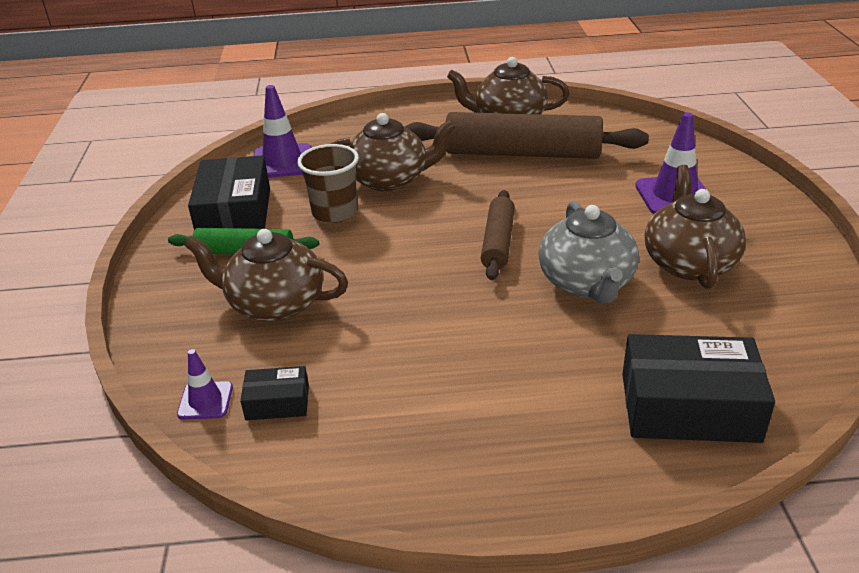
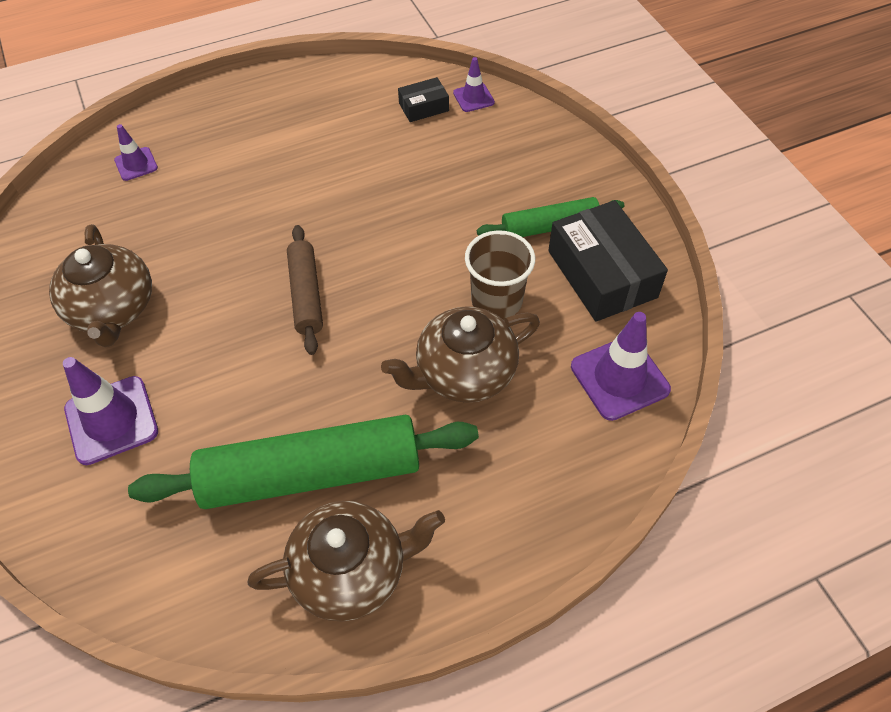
camera: 160 degrees right, 20 degrees up
brown teapot [184,229,348,322] -> none
brown rolling pin [404,112,649,159] -> green rolling pin [128,414,479,509]
grey teapot [538,201,639,304] -> none
black box [622,334,775,443] -> purple traffic cone [114,124,158,181]

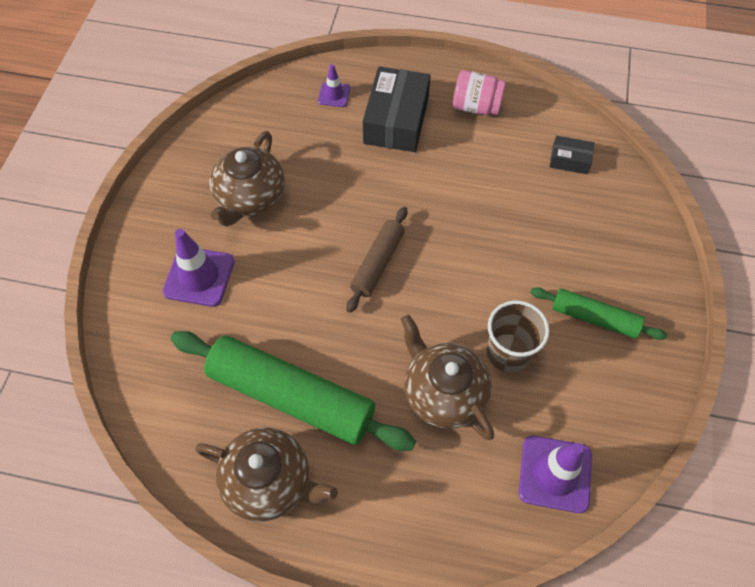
camera: 35 degrees right, 5 degrees up
brown teapot [381,306,540,403] -> brown teapot turned 45 degrees clockwise [401,314,494,440]
purple traffic cone [453,57,495,112] -> none
black box [548,200,668,322] -> black box moved to [363,66,431,152]
none -> pink jar [453,70,506,115]

